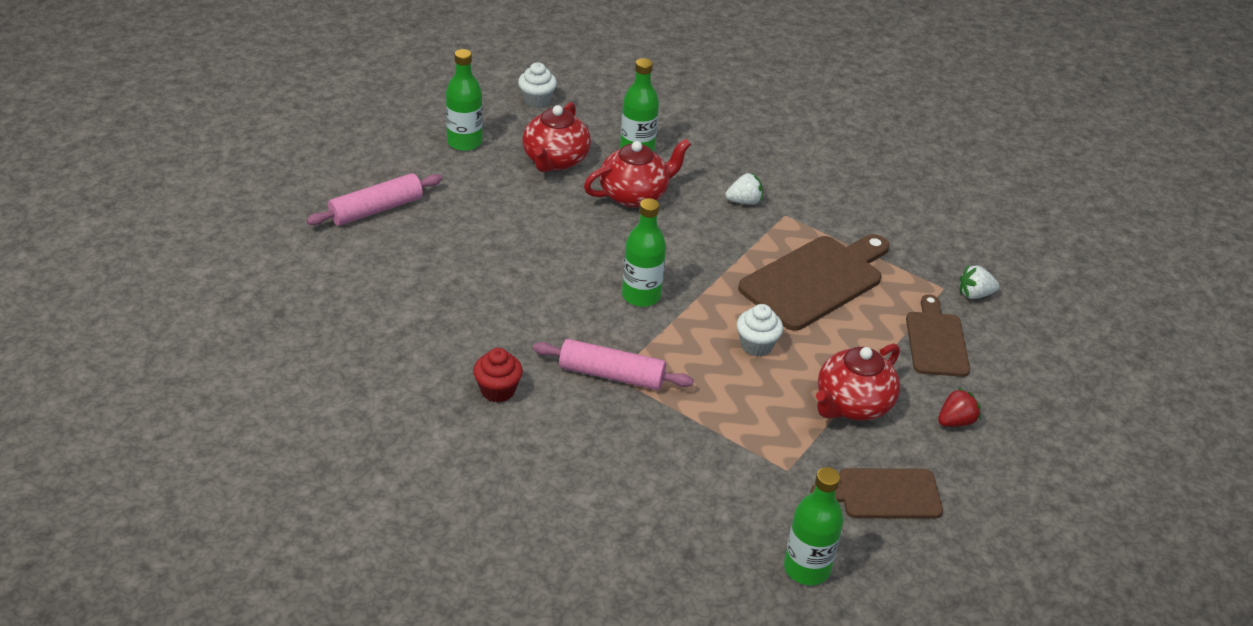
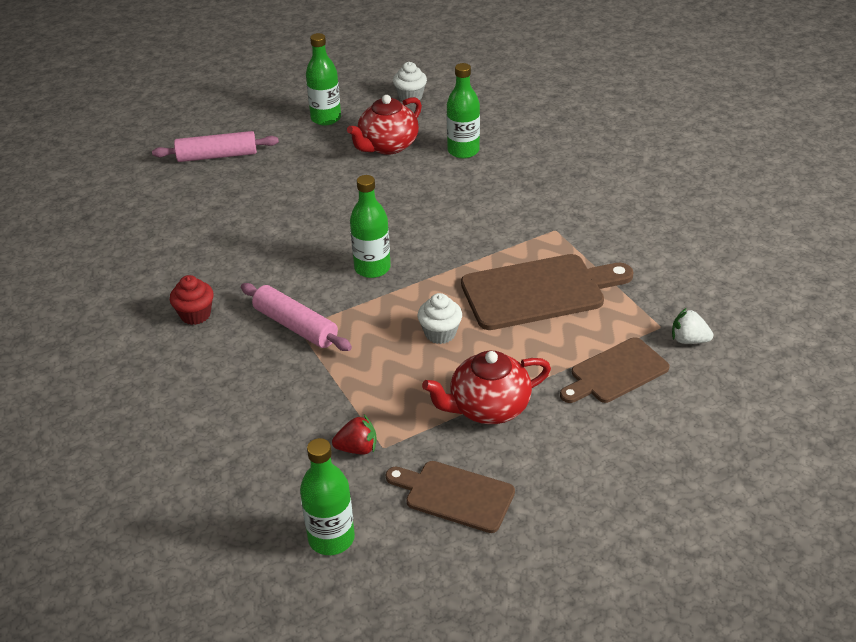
camera: 30 degrees right, 0 degrees up
red teapot [584,138,691,208] -> none
white strawberry [725,172,763,205] -> none
brown cutting board [906,294,970,377] -> brown cutting board turned 150 degrees counterclockwise [560,337,670,403]
red strawberry [938,387,981,427] -> red strawberry moved to [332,415,376,455]

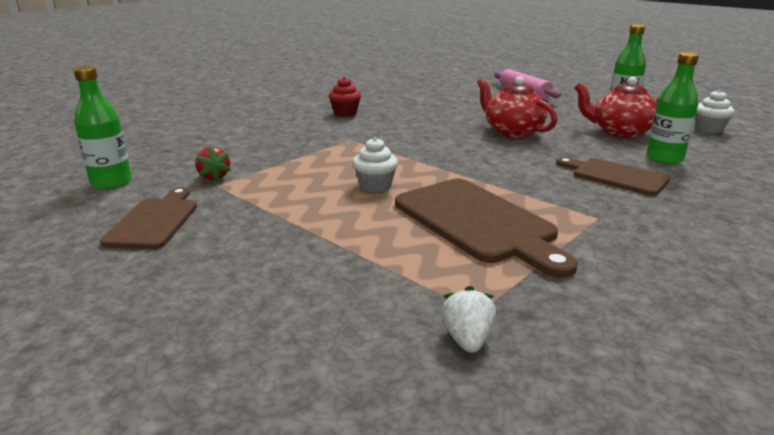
camera: 70 degrees right, 15 degrees down
pink rolling pin [241,283,352,351] -> none
green bottle [350,175,391,278] -> none
red teapot [422,351,551,424] -> red teapot moved to [477,77,558,138]
brown cutting board [560,337,670,403] -> brown cutting board moved to [556,157,670,196]

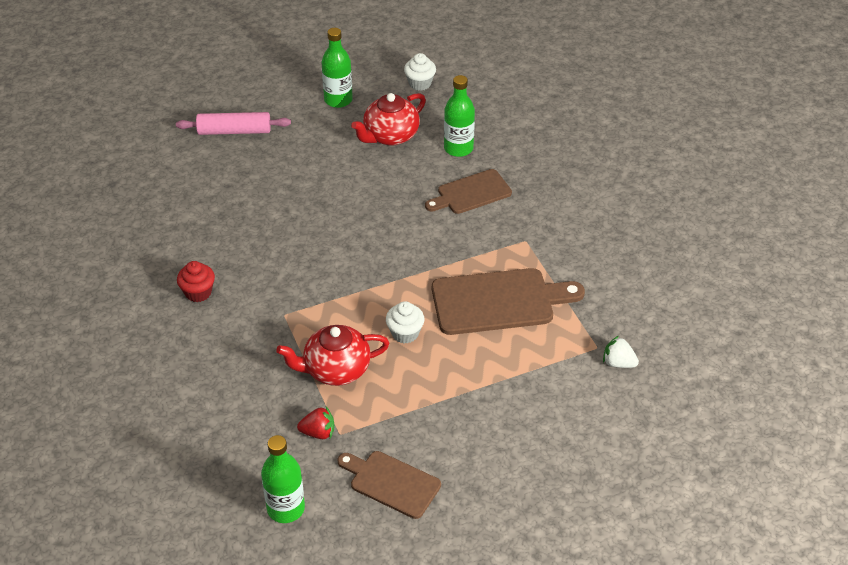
camera: 65 degrees left, 20 degrees up
red teapot [477,77,558,138] -> red teapot moved to [276,325,390,386]

